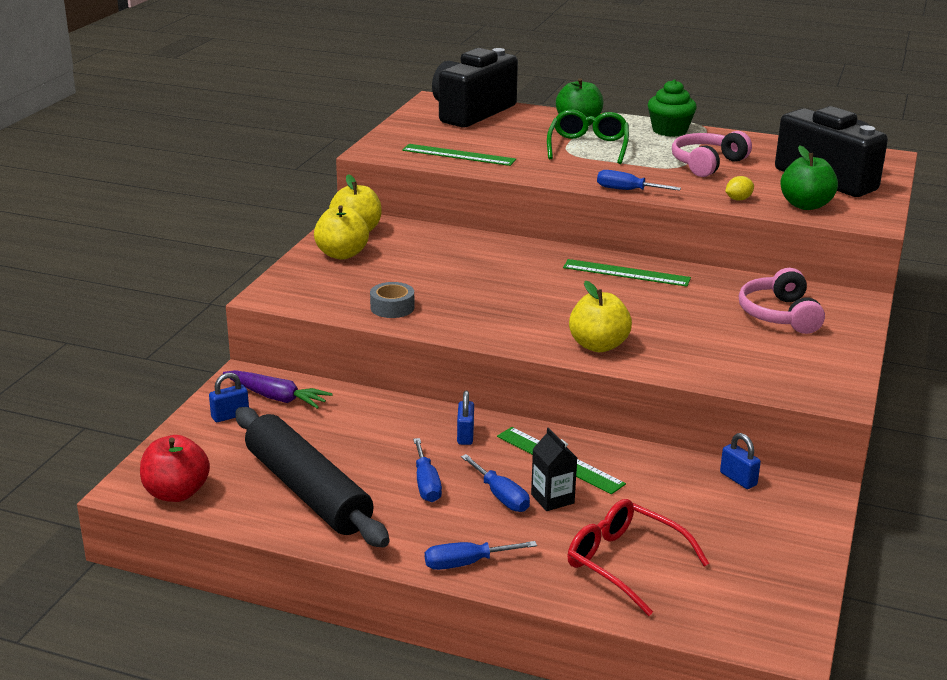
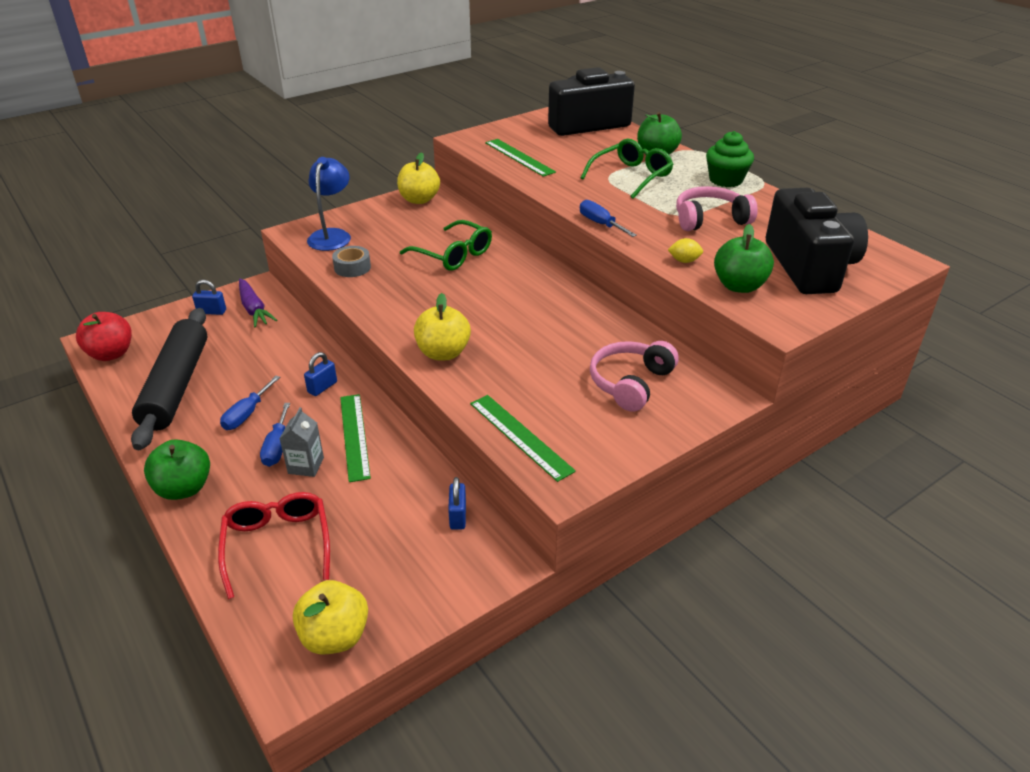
camera: 35 degrees right, 10 degrees up
yellow apple [314,205,369,260] -> yellow apple moved to [293,580,368,654]
blue screwdriver [425,541,537,570] -> green apple [144,439,210,500]
black carton [531,428,577,511] -> grey carton [279,407,324,477]
green ruler [563,259,691,287] -> green ruler moved to [470,395,576,482]
none -> blue lamp [307,157,351,251]
none -> green glasses [400,220,492,271]

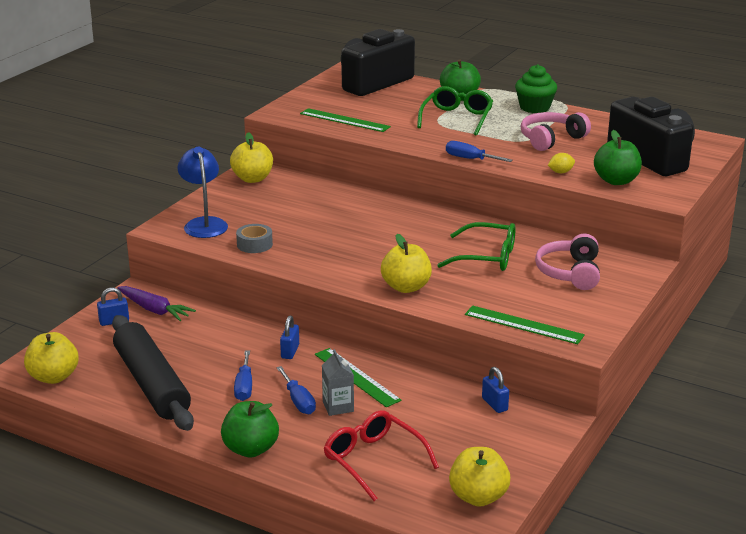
camera: 25 degrees left, 10 degrees down
red apple [76,312,132,361] -> yellow apple [24,332,79,384]
green glasses [400,220,492,271] -> green glasses moved to [437,222,516,271]

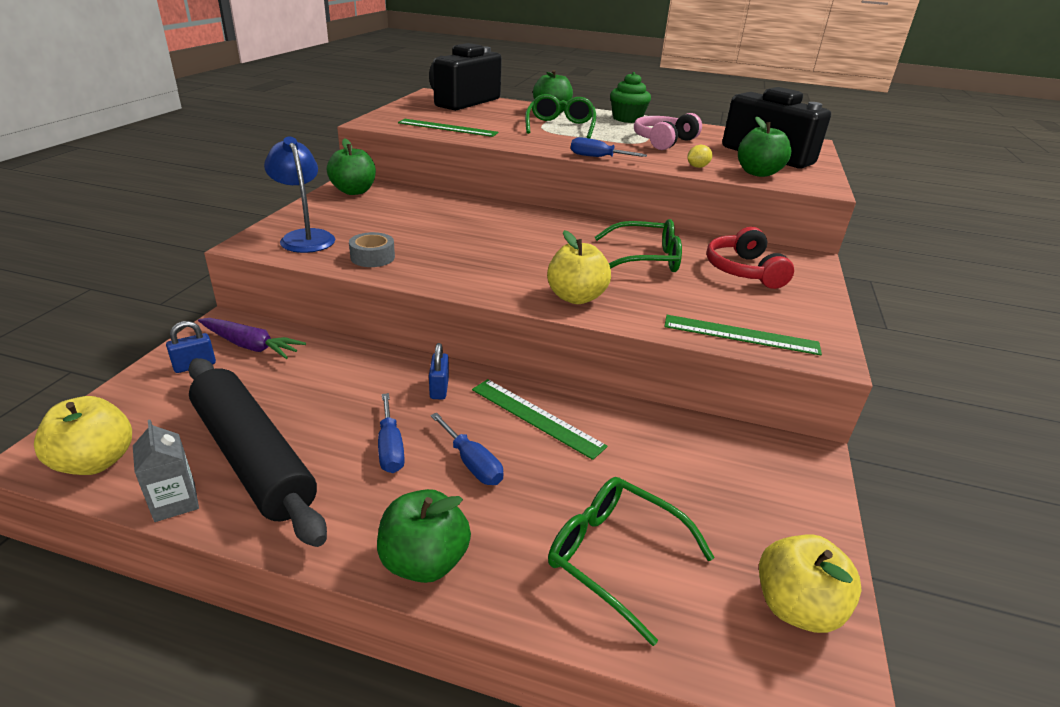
camera: 15 degrees left, 5 degrees up
yellow apple [230,132,273,183] -> green apple [327,138,376,195]
grey carton [322,349,354,416] -> grey carton moved to [133,420,199,522]
red glasses [324,410,439,501] -> green glasses [548,477,715,646]
blue padlock [482,367,509,413] -> none
pink headphones [535,234,600,290] -> red headphones [706,227,794,289]

